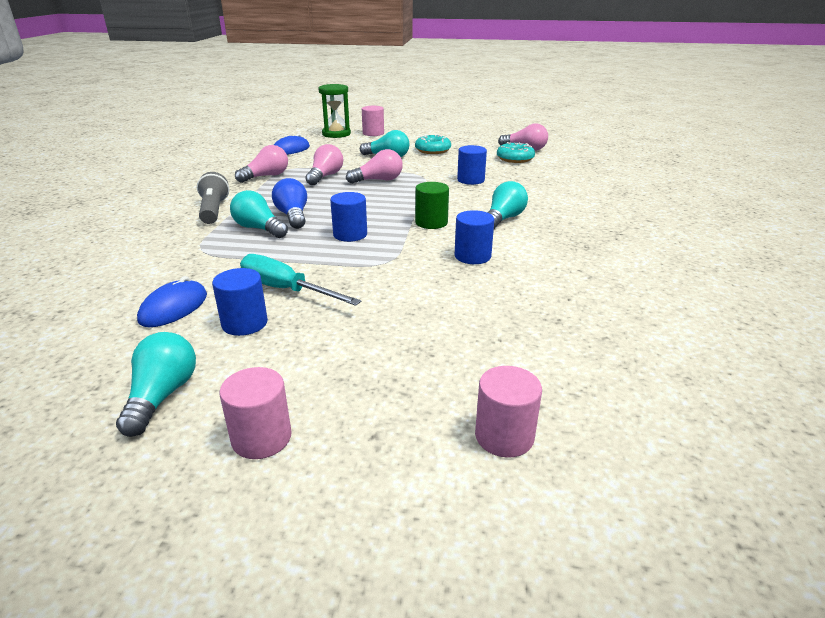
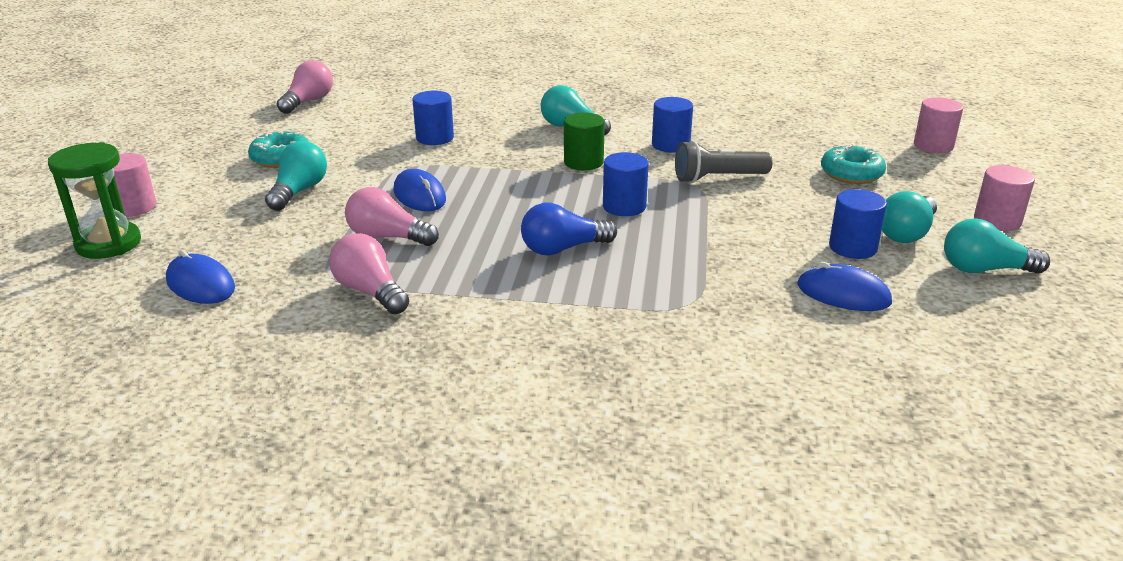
camera: 90 degrees left, 0 degrees up
grey flashlight [197,172,229,224] -> grey flashlight moved to [675,140,773,183]
turquoise light bulb [230,190,288,238] -> turquoise light bulb moved to [882,191,937,243]
turquoise screwdriver [240,254,361,306] -> none
pink light bulb [346,149,403,184] -> blue mouse [393,169,446,211]
turquoise donut [497,142,535,163] -> turquoise donut moved to [821,144,886,184]

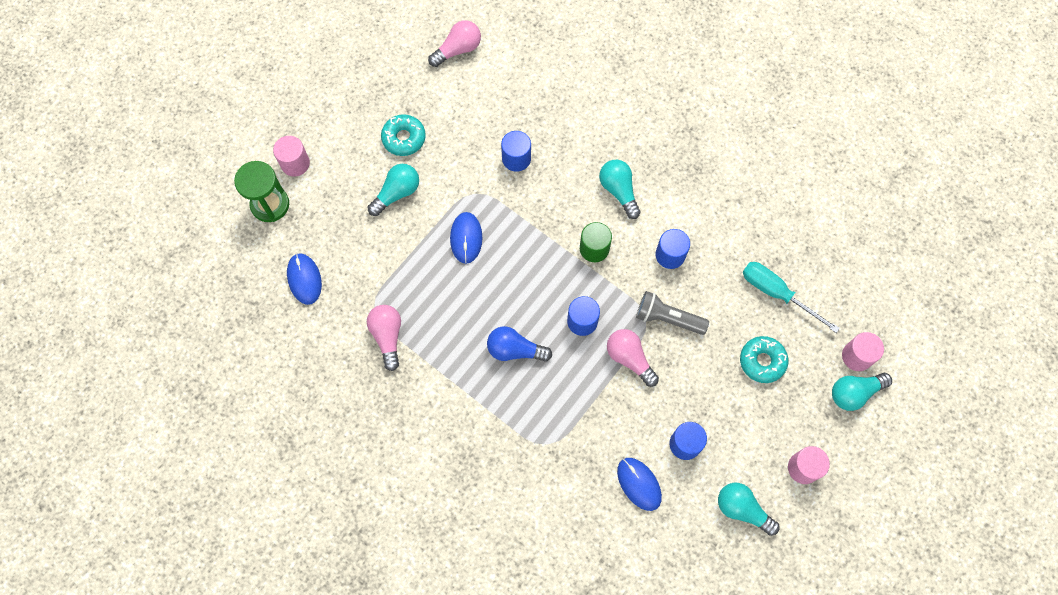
camera: 30 degrees right, 40 degrees up
pink light bulb [345,187,439,246] -> pink light bulb moved to [607,329,659,387]
turquoise light bulb [882,191,937,243] -> turquoise light bulb moved to [832,373,892,411]
none -> turquoise screwdriver [743,262,840,333]

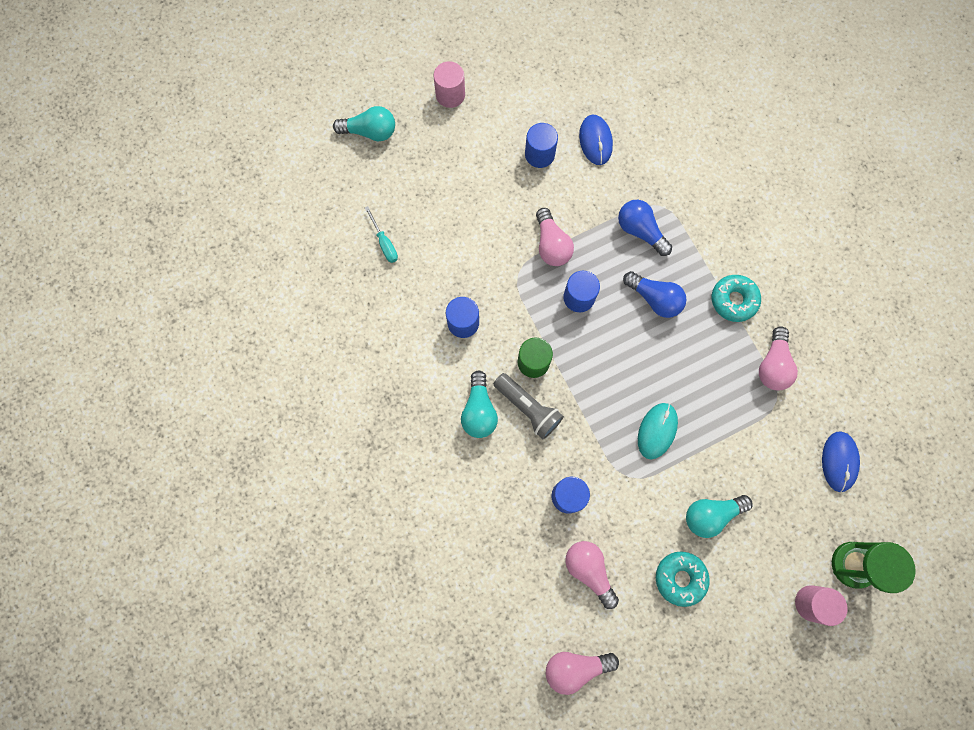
camera: 155 degrees left, 5 degrees up
blue mouse [450,212,482,264] -> turquoise mouse [638,403,678,459]
grey flashlight [636,291,709,335] -> grey flashlight moved to [494,373,564,439]
turquoise light bulb [718,483,779,536] -> none
turquoise donut [740,336,788,383] -> turquoise donut moved to [712,275,761,322]
turquoise screwdriver [743,262,840,333] -> turquoise screwdriver [365,206,398,263], size x0.58
pink cylinder [842,332,884,371] -> none
none -> pink light bulb [565,541,619,609]
none -> blue light bulb [618,200,672,256]

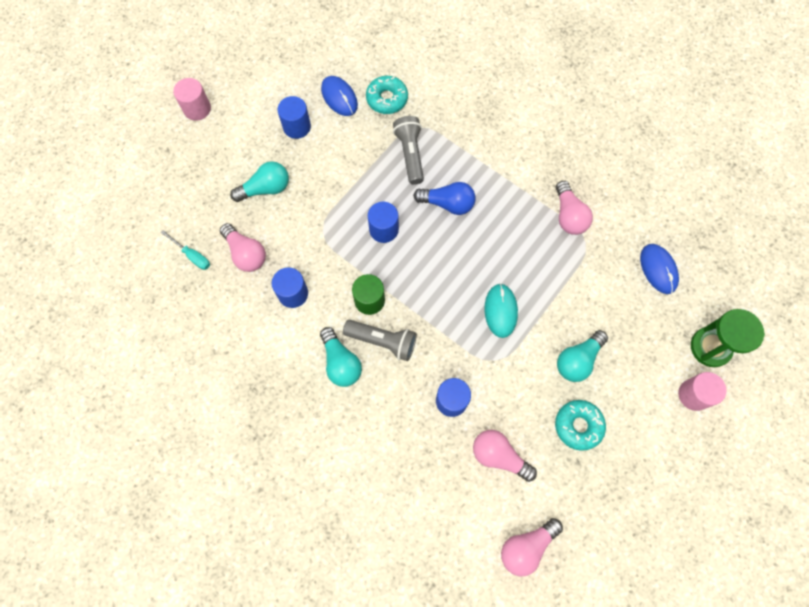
camera: 25 degrees left, 5 degrees down
turquoise light bulb [333,106,395,141] -> turquoise light bulb moved to [230,161,289,202]
pink light bulb [536,208,574,266] -> pink light bulb moved to [220,223,266,272]
blue light bulb [618,200,672,256] -> grey flashlight [393,116,424,185]
turquoise donut [712,275,761,322] -> turquoise donut moved to [366,76,408,114]

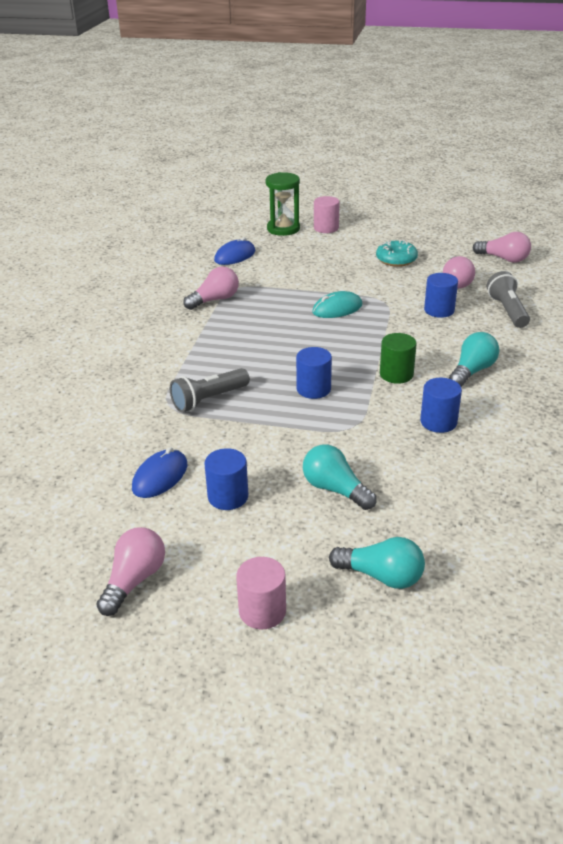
camera: 115 degrees left, 35 degrees down
turquoise screwdriver [161,230,210,270] -> none
pink light bulb [220,223,266,272] -> pink light bulb moved to [96,527,165,616]
grey flashlight [343,320,417,361] -> grey flashlight moved to [487,271,530,328]
turquoise donut [366,76,408,114] -> none
blue light bulb [413,182,476,215] -> none
turquoise light bulb [557,330,608,382] -> turquoise light bulb moved to [329,537,425,589]

